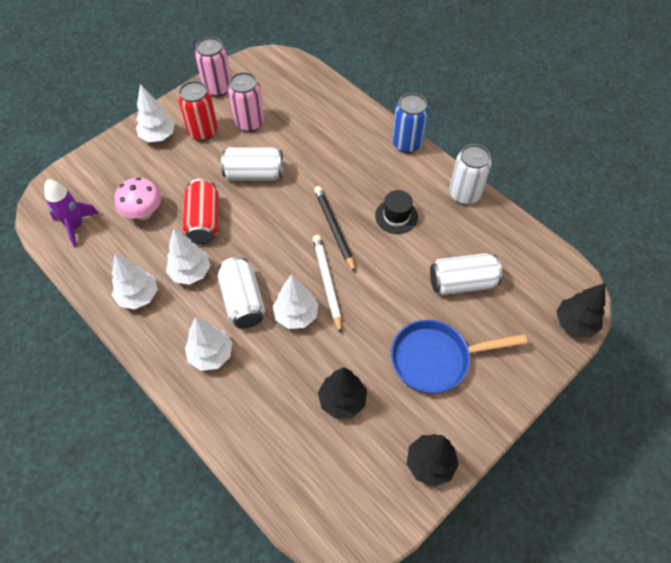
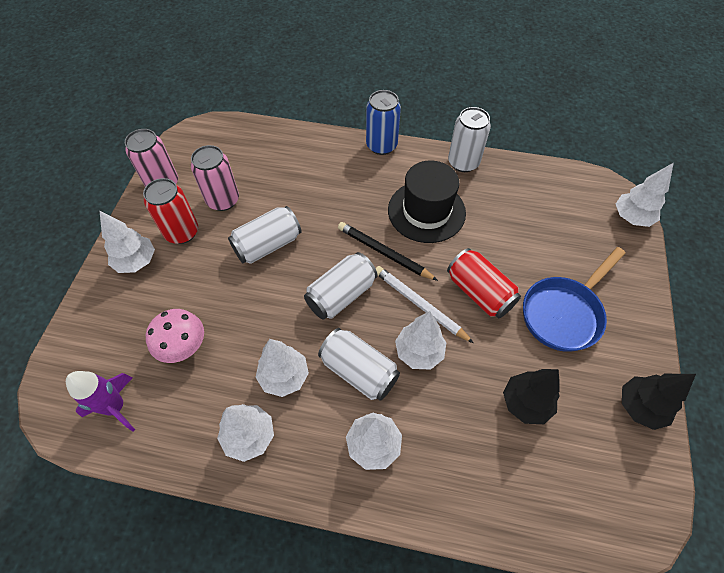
camera: 35 degrees left, 0 degrees up
red can [182,179,219,245] -> red can moved to [447,248,521,318]
black hat [375,190,418,234] -> black hat [388,160,466,243], size x1.76
white can [430,253,502,295] -> white can moved to [304,252,377,320]
black tree [556,283,605,337] -> white tree [616,163,674,227]

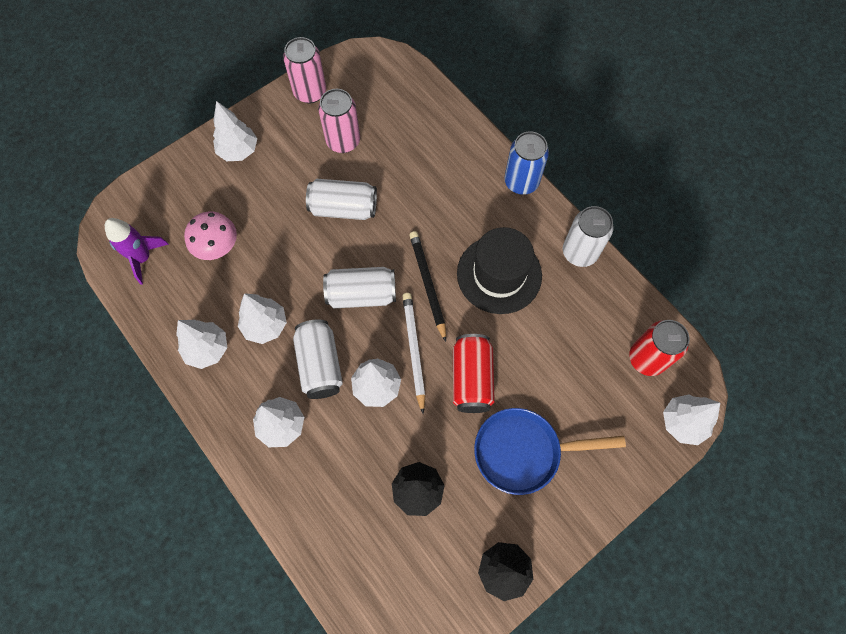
camera: 40 degrees right, 10 degrees up
red can [143,178,198,244] -> red can moved to [629,320,690,376]

